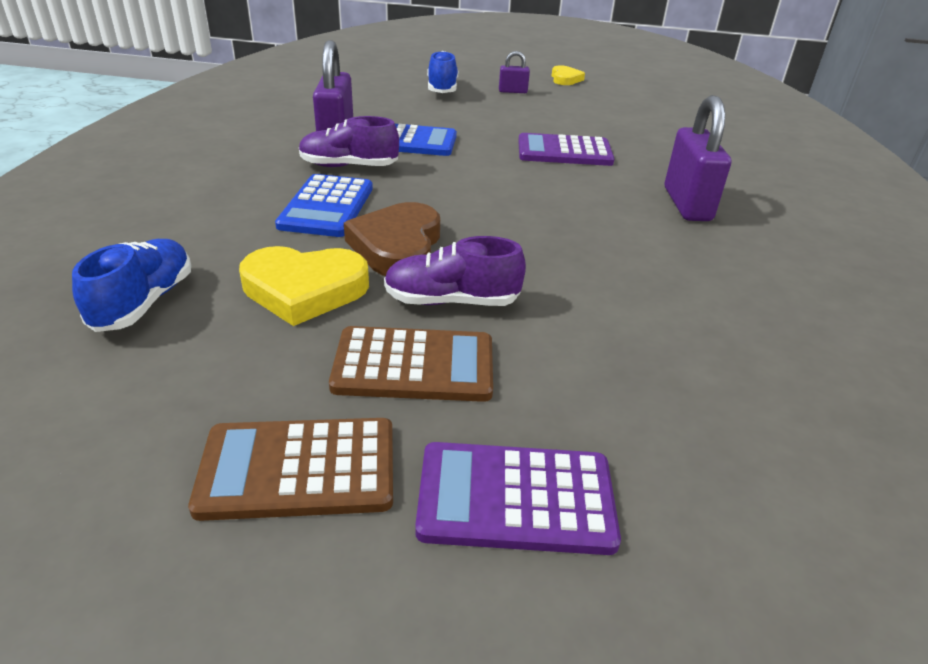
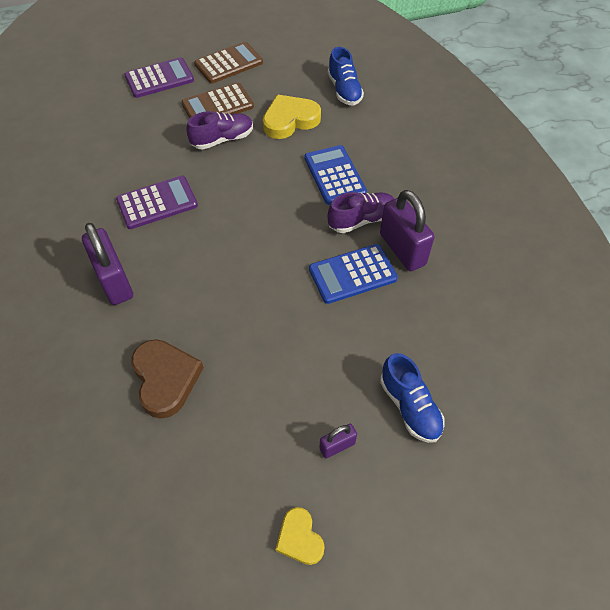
camera: 155 degrees right, 20 degrees up
brown heart [344,202,440,276] -> brown heart moved to [131,339,204,419]
purple calculator [518,133,615,166] -> purple calculator moved to [116,176,198,229]

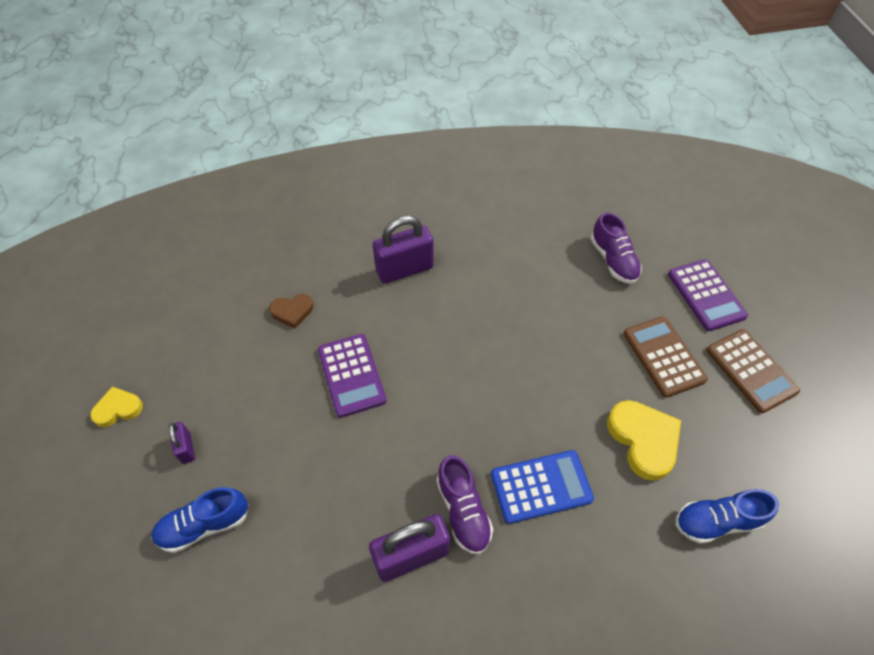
camera: 95 degrees right, 0 degrees up
purple calculator [116,176,198,229] -> purple calculator moved to [318,334,387,418]
brown heart [131,339,204,419] -> brown heart [269,294,313,328], size x0.59
purple shoe [186,111,253,150] -> purple shoe moved to [591,212,642,284]
blue calculator [309,244,398,304] -> none

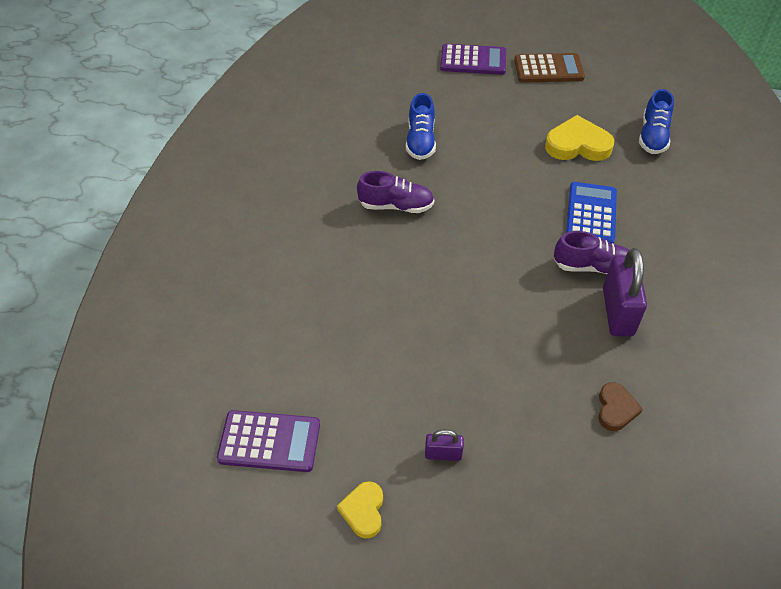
camera: 65 degrees left, 5 degrees down
blue shoe [151,487,249,553] -> blue shoe moved to [406,93,436,160]
brown heart [269,294,313,328] -> brown heart moved to [598,382,643,431]
purple calculator [318,334,387,418] -> purple calculator moved to [217,410,320,472]
purple padlock [373,215,434,284] -> none
purple shoe [591,212,642,284] -> purple shoe moved to [357,171,434,213]
brown calculator [623,316,708,398] -> none

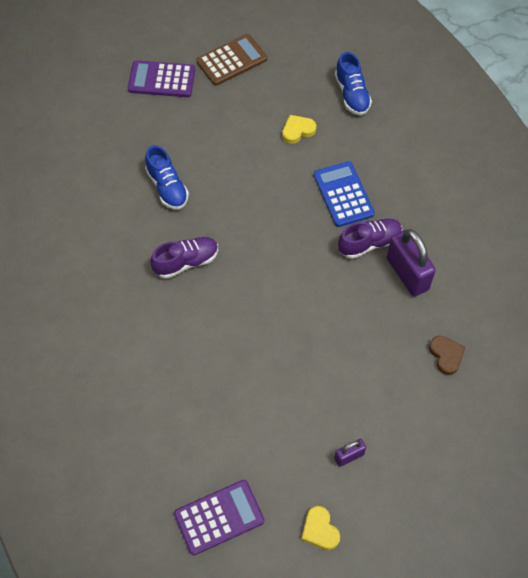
camera: 30 degrees left, 10 degrees up
purple calculator [440,44,506,75] -> purple calculator turned 150 degrees counterclockwise [128,60,195,97]
yellow heart [545,115,614,161] -> yellow heart [282,115,316,144], size x0.59

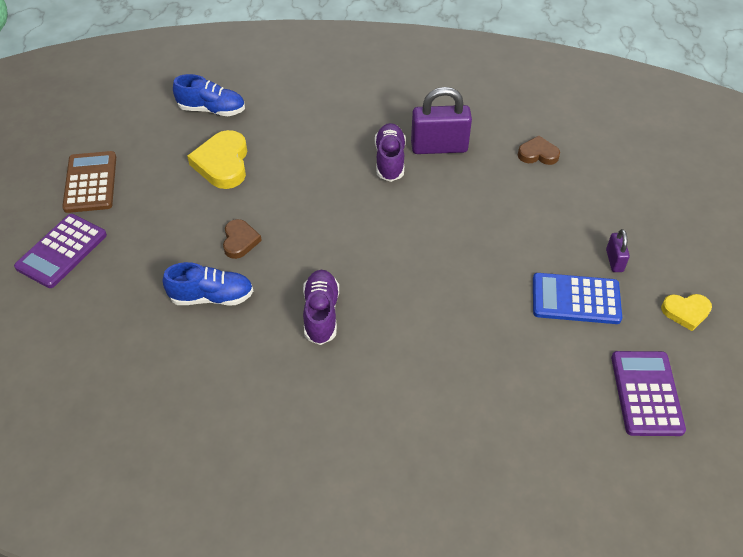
camera: 65 degrees left, 10 degrees down
yellow heart [282,115,316,144] -> yellow heart [187,130,247,189], size x1.69
blue calculator [314,161,375,227] -> blue calculator moved to [533,273,622,324]
none -> brown heart [223,219,262,259]

